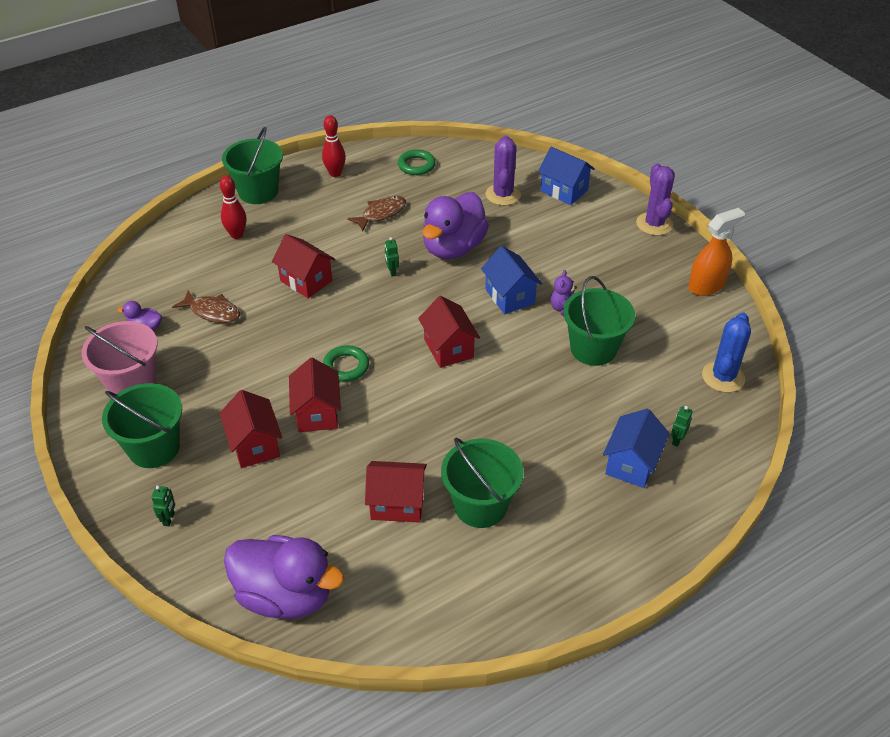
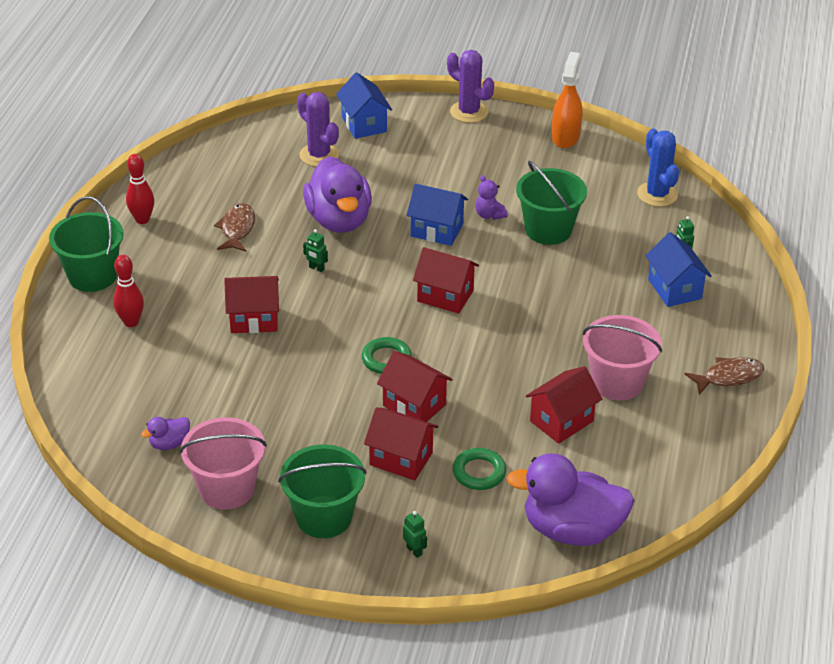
camera: 45 degrees left, 5 degrees down
brown fish [172,290,240,323] -> brown fish moved to [685,357,765,395]
purple duck [224,535,345,619] -> purple duck turned 150 degrees counterclockwise [507,453,635,546]
green ring [398,149,436,175] -> green ring moved to [453,448,506,490]
green bucket [441,438,524,528] -> pink bucket [583,315,662,401]
blue house [538,147,595,205] -> blue house turned 75 degrees clockwise [336,72,392,139]

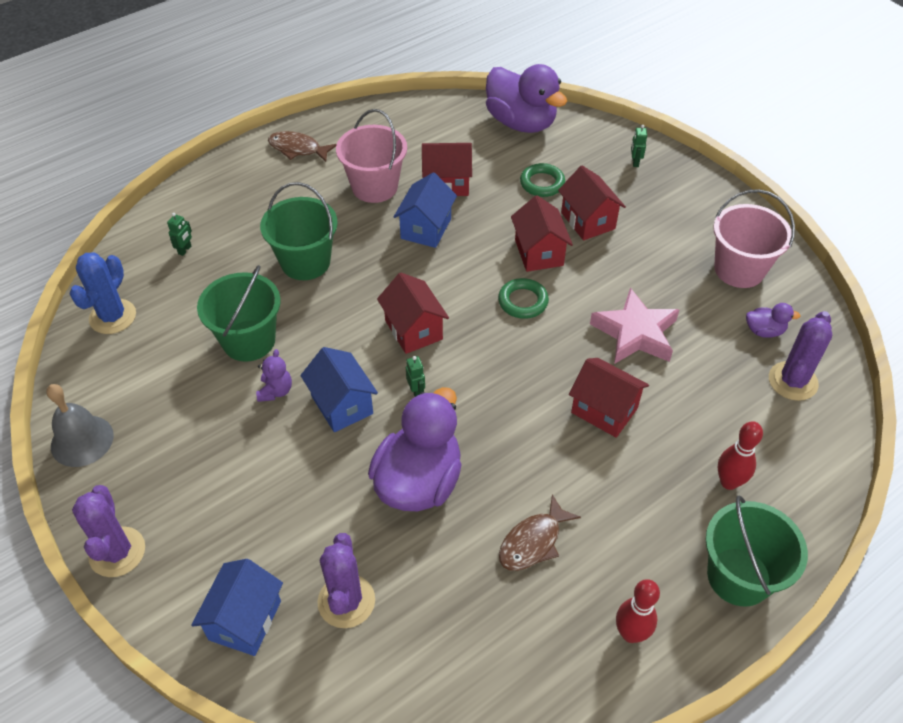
camera: 140 degrees left, 10 degrees up
green bucket [278,444,367,538] -> green bucket moved to [260,182,338,280]
green robot [303,229,328,272] -> green robot moved to [406,356,425,397]
orange spray bottle [552,52,582,148] -> grey bell [46,384,114,467]
blue house [645,232,712,307] -> blue house moved to [394,172,457,248]
none -> pink star [590,288,679,364]
none -> purple cactus [769,311,832,401]

